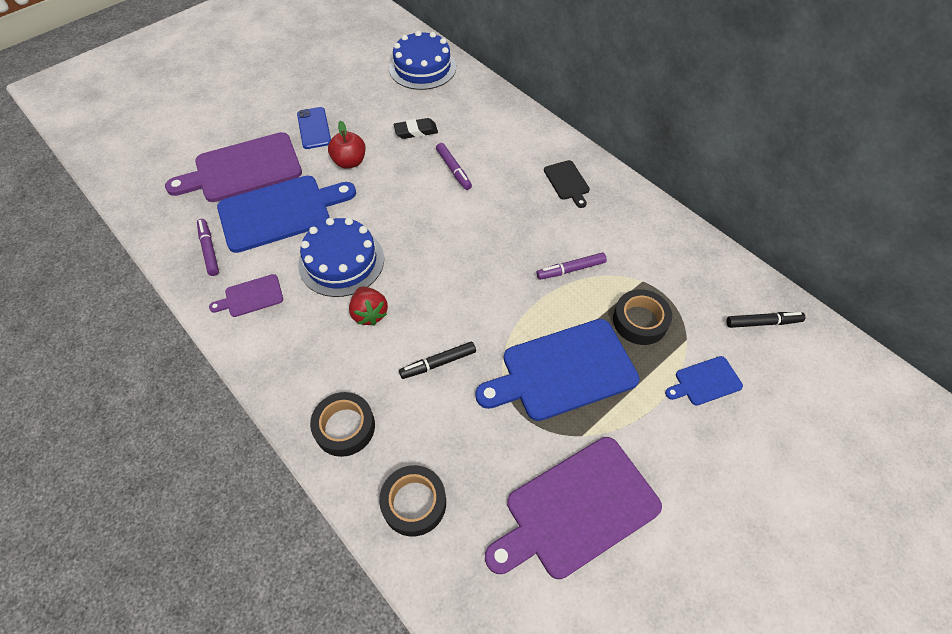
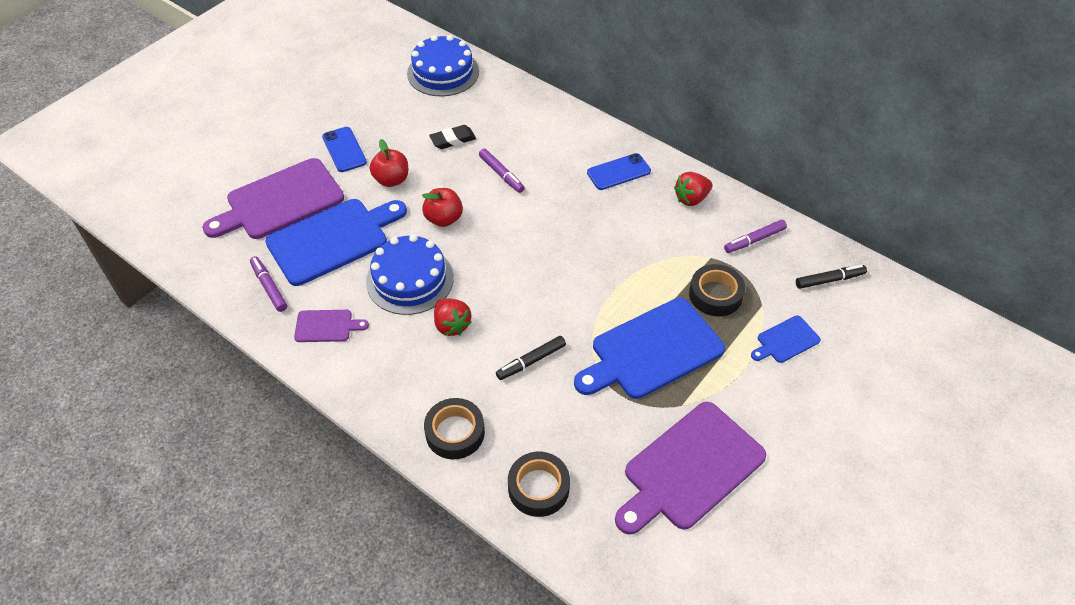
camera: 10 degrees left, 5 degrees down
purple cutting board [209,274,283,317] -> purple cutting board turned 150 degrees counterclockwise [294,310,369,342]
purple marker [536,252,607,280] -> purple marker moved to [724,220,787,253]
black cutting board [544,160,590,208] -> blue phone [587,153,651,190]
none -> red apple [422,188,463,227]
none -> red strawberry [674,172,713,206]

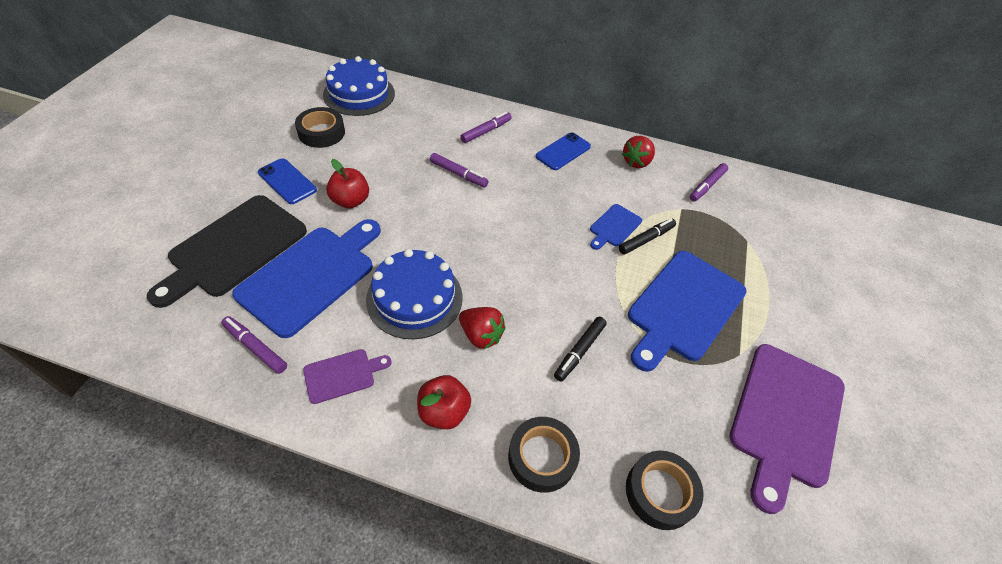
camera: 25 degrees left, 0 degrees up
purple cutting board [202,158,344,239] -> black cutting board [147,195,307,308]
red apple [422,188,463,227] -> red apple moved to [417,375,471,429]
black eraser [429,125,476,149] -> none
black tape [689,264,745,316] -> black tape moved to [295,107,345,148]
blue cutting board [751,315,821,363] -> blue cutting board moved to [590,204,642,250]
black marker [796,265,867,289] -> black marker moved to [619,219,676,255]
none -> purple marker [460,112,512,143]

